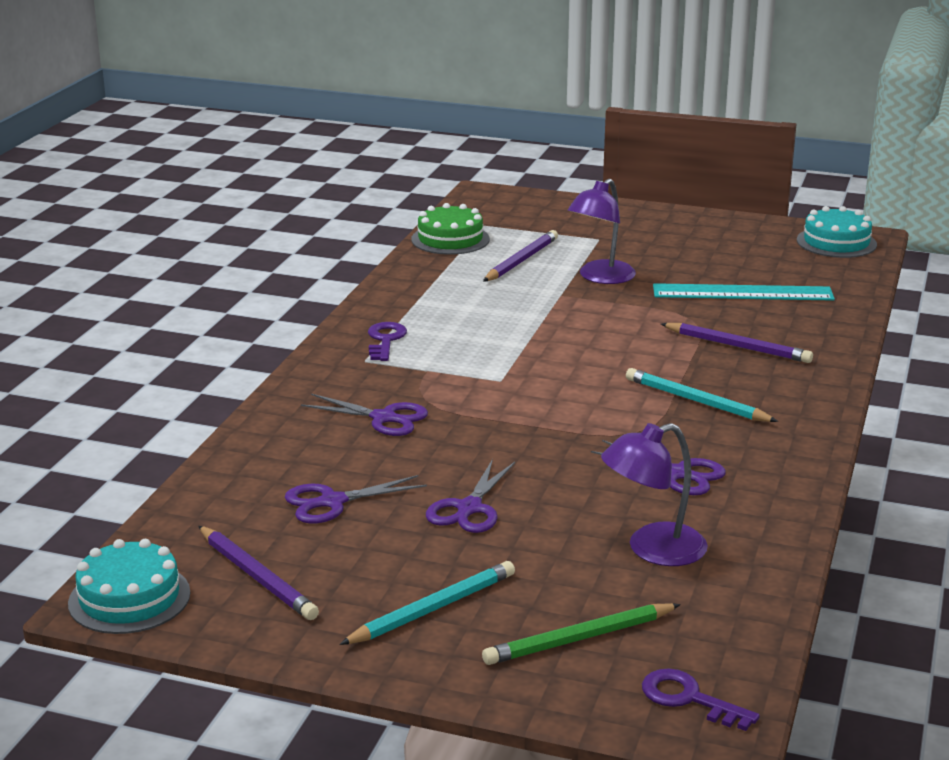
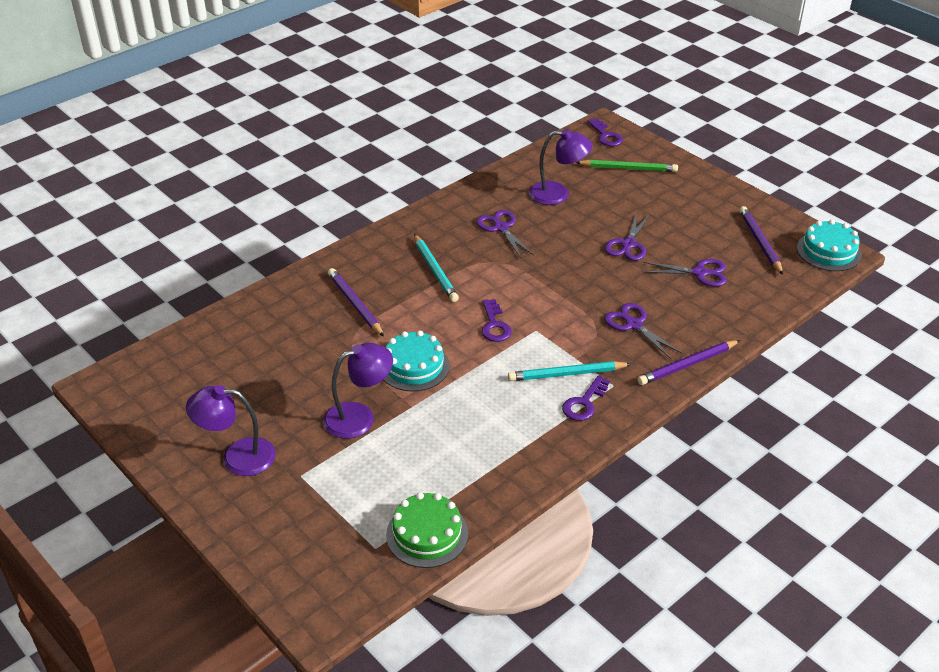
camera: 150 degrees left, 15 degrees up
turquoise pencil [339,561,515,645] -> turquoise pencil moved to [508,361,631,381]
purple scissors [426,459,515,533] -> purple scissors turned 150 degrees clockwise [605,212,650,261]
purple pencil [483,230,558,282] -> purple pencil moved to [637,340,740,385]
turquoise ruler [653,283,835,301] -> none
turquoise cake [797,206,877,258] -> turquoise cake moved to [383,331,450,392]
none -> purple lamp [186,385,276,476]
none -> purple key [482,299,512,342]

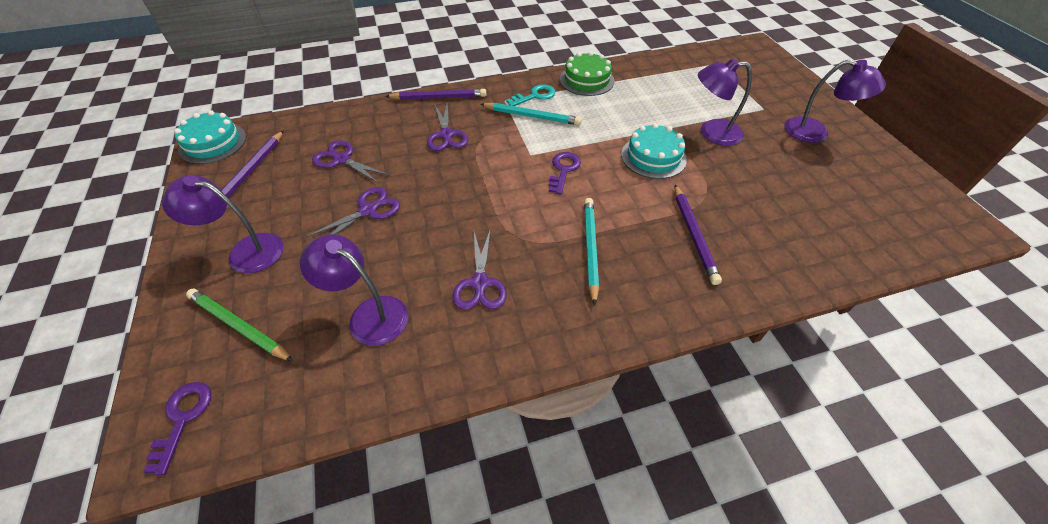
camera: 155 degrees left, 10 degrees up
green cake [386,492,468,568] -> green cake moved to [560,51,615,96]
purple key [562,375,610,421] -> turquoise key [506,84,556,106]
none -> purple lamp [162,175,284,273]

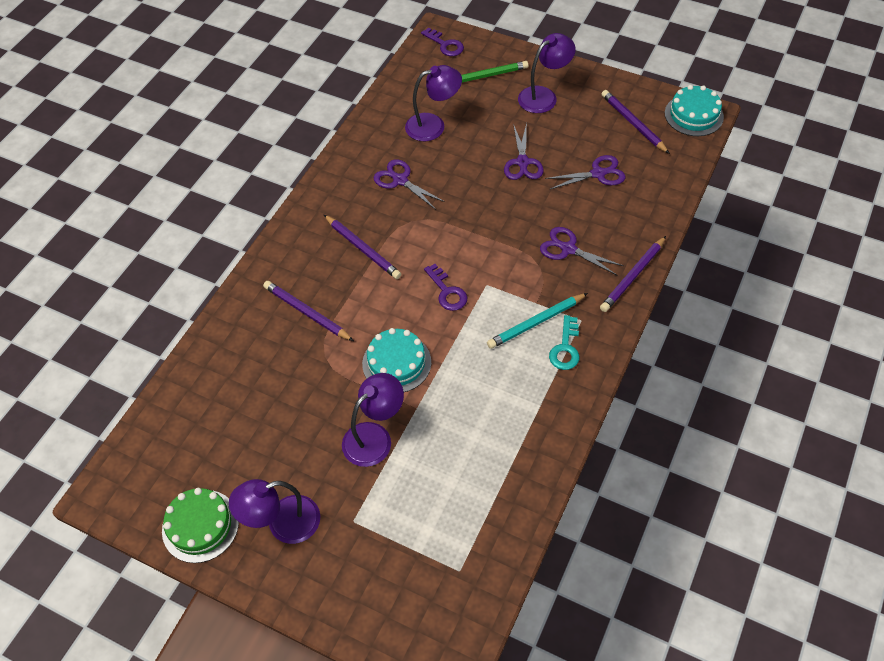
camera: 135 degrees right, 5 degrees up
green cake [560,51,615,96] -> green cake moved to [162,488,239,563]
turquoise pencil [584,198,599,305] -> purple pencil [324,215,401,279]

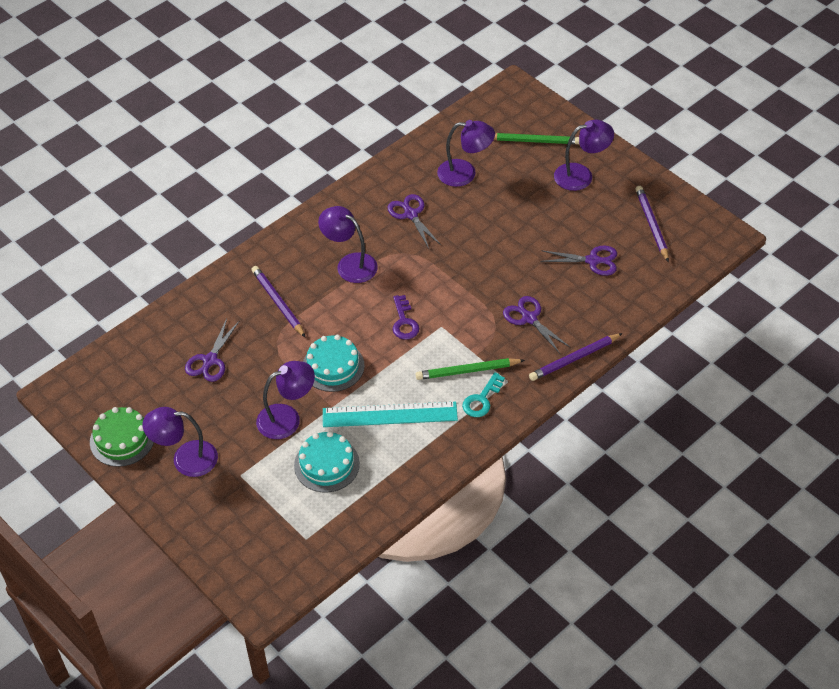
camera: 20 degrees right, 5 degrees down
purple pencil [324,215,401,279] -> purple lamp [318,206,378,283]
purple key [421,28,464,56] -> none
turquoise pencil [487,293,588,349] -> green pencil [416,358,525,380]
purple scissors [504,123,543,180] -> purple scissors moved to [185,319,239,382]
turquoise cake [665,85,724,136] -> turquoise cake moved to [294,431,360,493]
none -> turquoise ruler [323,402,458,427]

